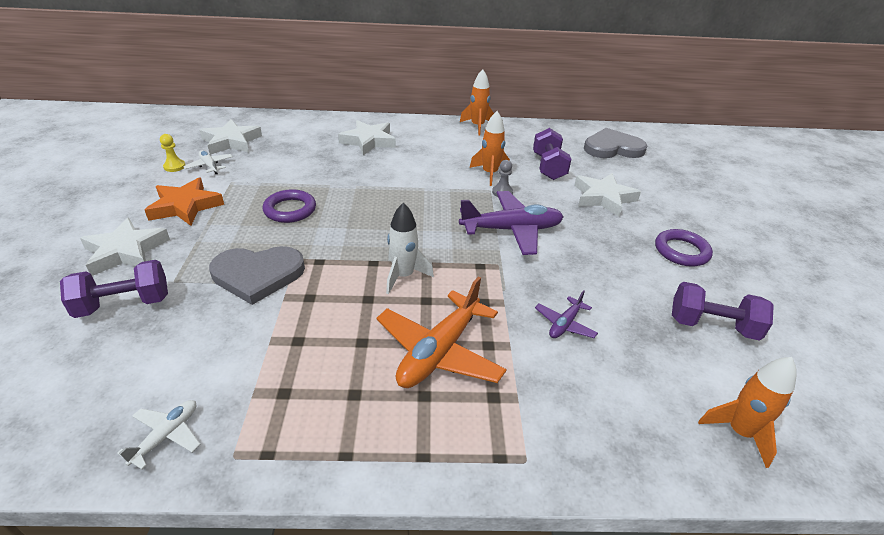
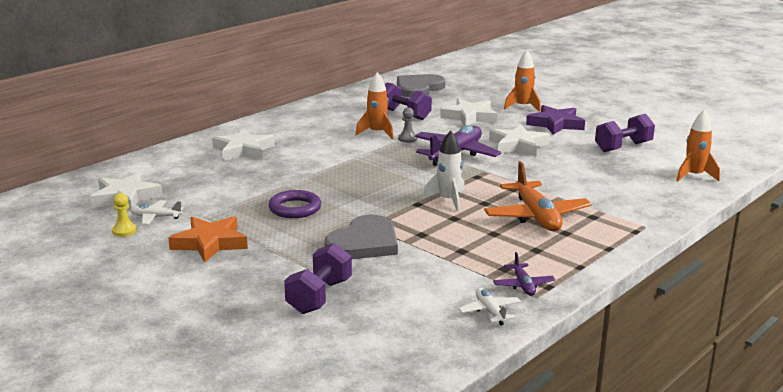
camera: 45 degrees left, 15 degrees down
white star [80,217,170,276] -> white star moved to [489,124,550,156]
orange rocket [460,69,494,136] -> orange rocket moved to [504,50,541,112]
purple plane [535,290,598,338] -> purple plane moved to [493,252,555,296]
purple ring [655,229,713,267] -> purple star [526,105,585,135]

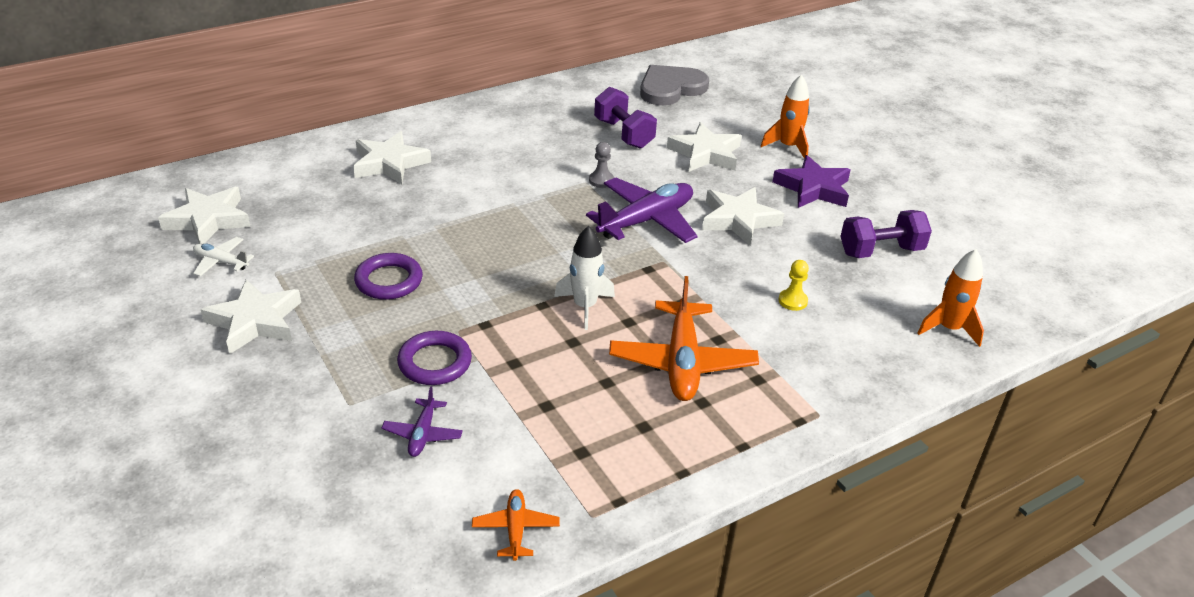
camera: 15 degrees right, 15 degrees up
yellow pawn [112,193,137,237] -> yellow pawn moved to [779,260,809,311]
orange star [169,216,248,262] -> white star [200,279,301,354]
purple dumbbell [284,243,352,314] -> none
grey heart [324,215,398,259] -> purple ring [397,331,472,385]
orange rocket [356,72,393,139] -> none
white plane [459,288,521,325] -> orange plane [472,489,560,561]
purple plane [493,252,555,296] -> purple plane moved to [382,386,463,457]

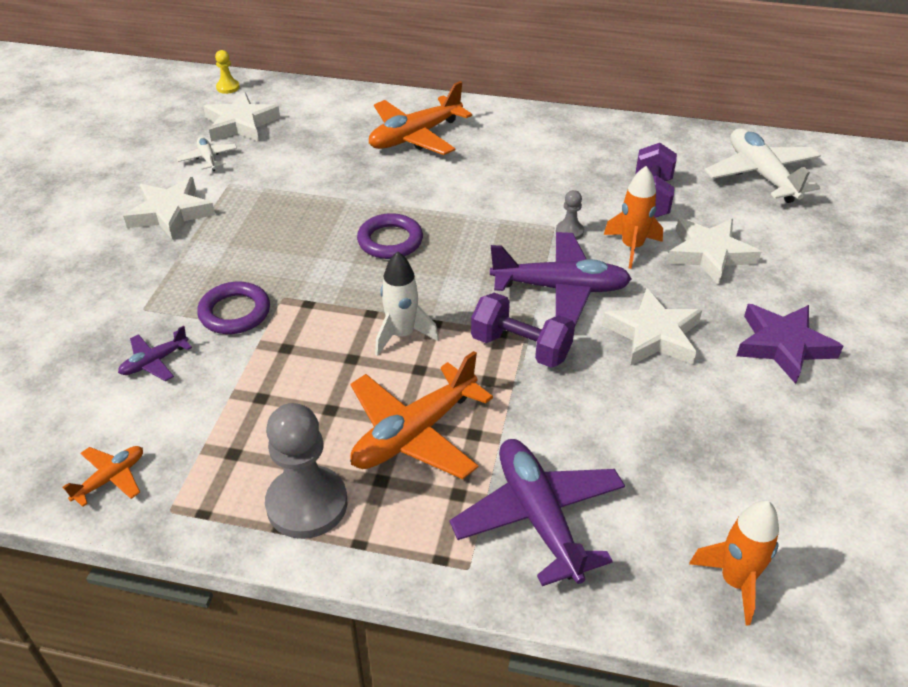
camera: 45 degrees right, 5 degrees up
white star [353,131,431,184] -> orange plane [369,81,472,155]
purple ring [354,253,423,300] -> purple ring moved to [357,213,423,259]
grey heart [640,65,709,105] -> white plane [705,128,821,203]
orange rocket [761,74,810,159] -> orange rocket moved to [604,166,663,269]
yellow pawn [779,260,809,311] -> yellow pawn moved to [215,50,240,94]
purple dumbbell [840,210,932,258] -> purple dumbbell moved to [471,293,575,368]
none -> grey pawn [265,403,347,539]
none -> purple plane [450,439,625,586]

